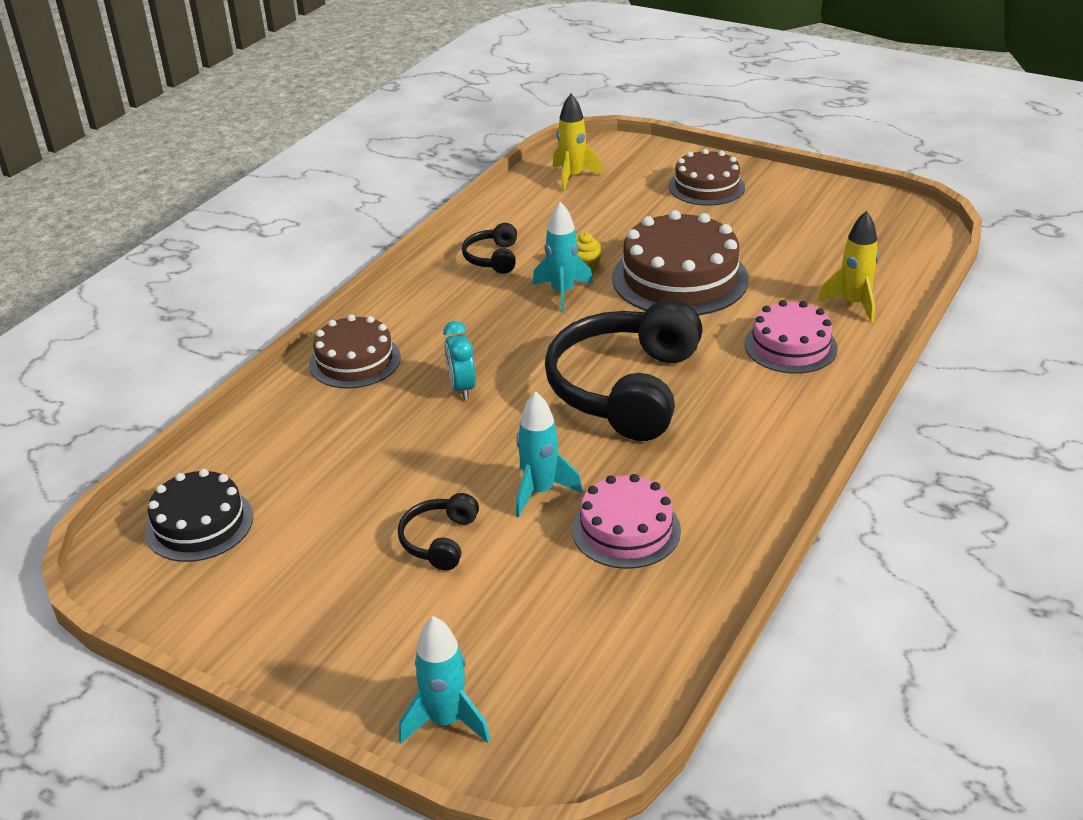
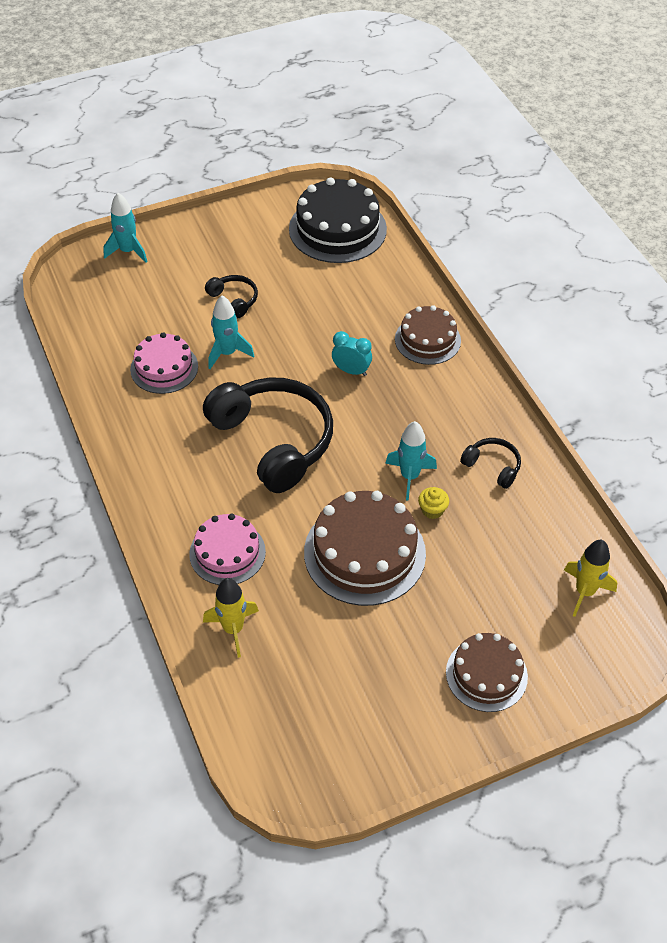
camera: 125 degrees right, 15 degrees up
black cake [145,469,253,562] -> black cake [289,177,387,263], size x1.60

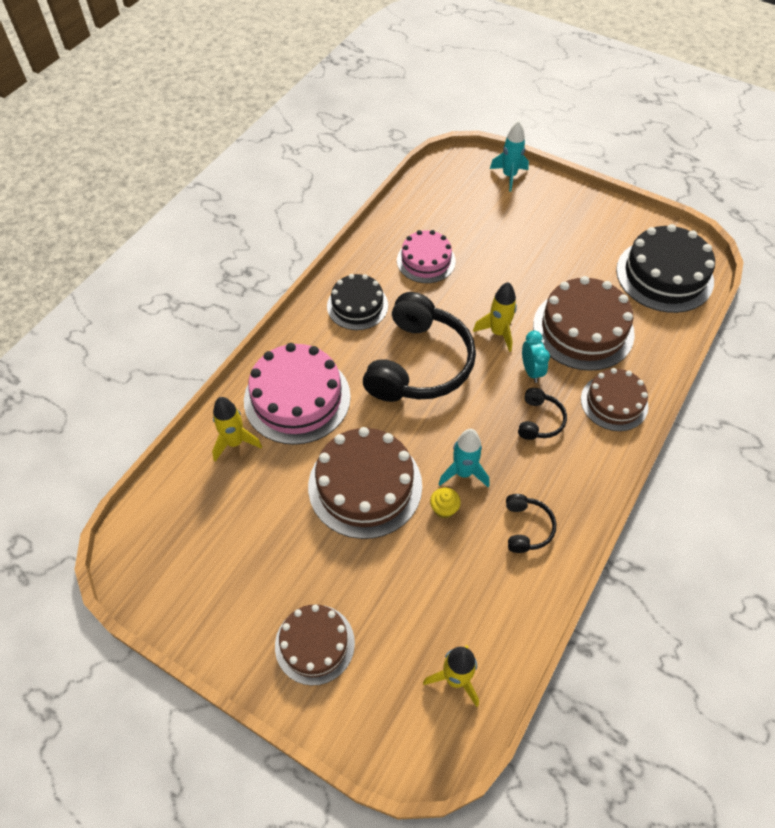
camera: 55 degrees right, 5 degrees up
pink cake [189,514,266,585] -> pink cake [244,343,351,445], size x1.60
black headphones [205,275,258,318] -> black headphones moved to [518,388,567,440]
turquoise rocket [208,296,254,369] -> none
none -> black cake [327,274,388,330]
none -> yellow rocket [473,282,517,352]
none -> brown cake [533,276,635,371]

